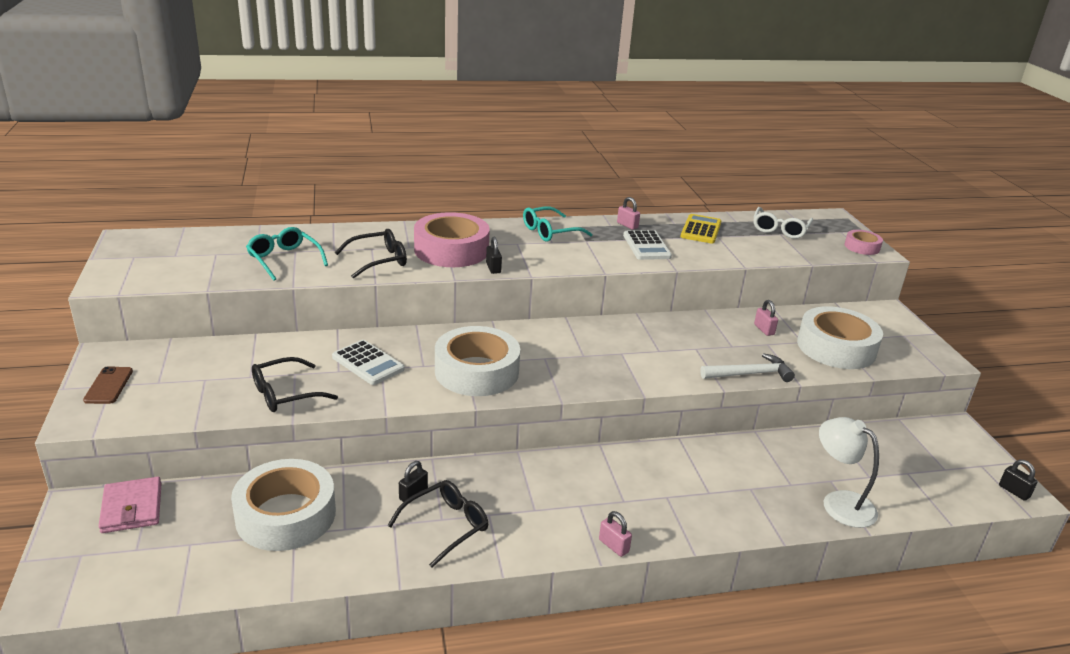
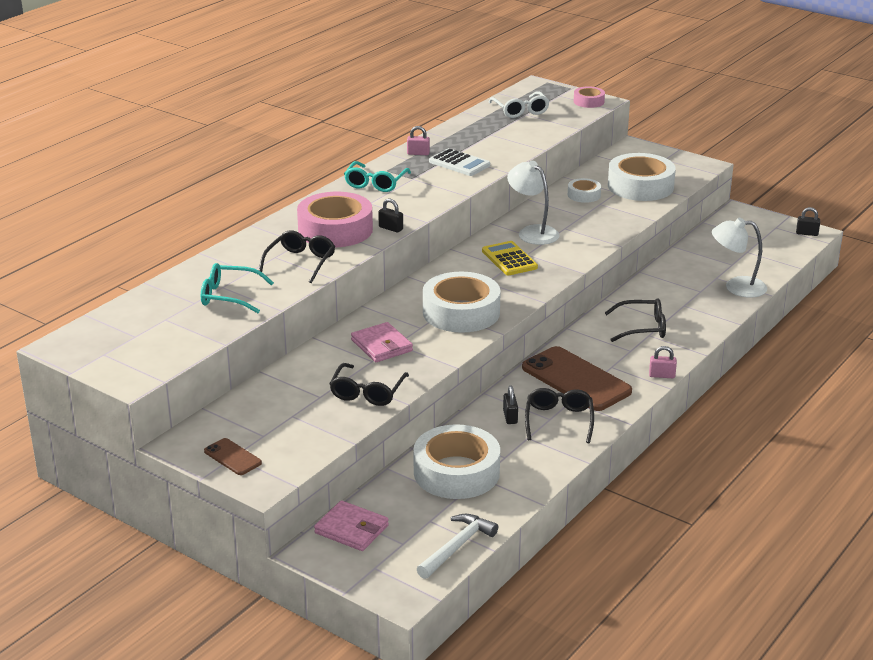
camera: 40 degrees left, 0 degrees up
white calculator [332,340,405,385] -> pink wallet [351,322,413,362]
yellow calculator [681,214,722,244] -> yellow calculator moved to [482,241,538,276]
white hammer [700,353,795,382] -> white hammer moved to [417,514,498,579]
pink padlock [754,300,778,336] -> white tape [568,178,601,203]
none -> white lamp [507,161,560,245]
none -> brown phone [522,346,632,411]
none -> black glasses [605,298,666,342]

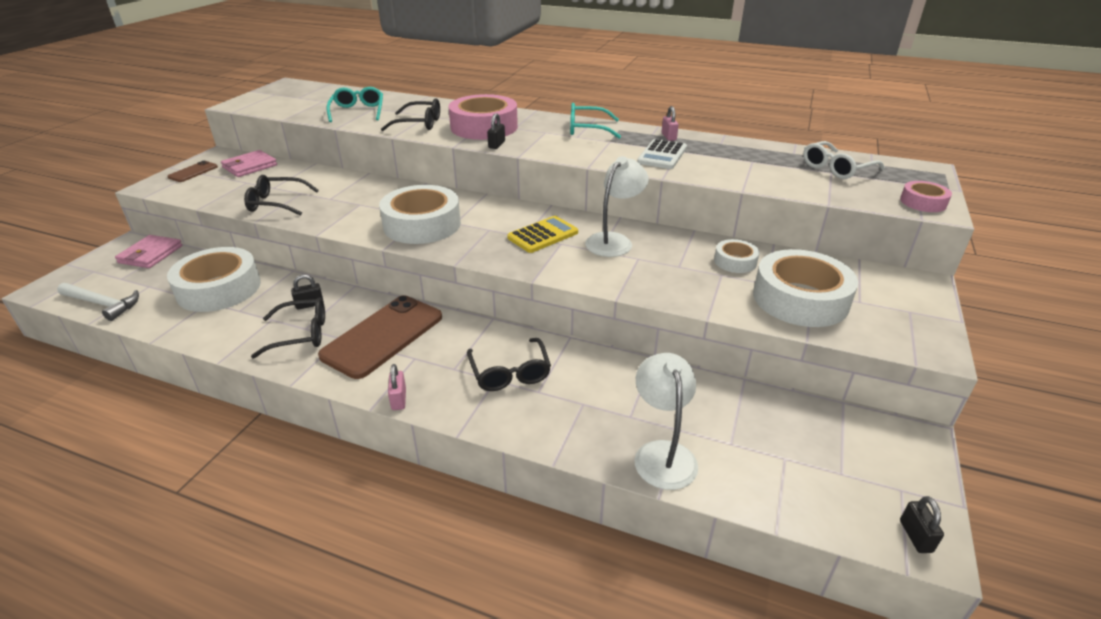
camera: 75 degrees right, 5 degrees up
pink wallet [351,322,413,362] -> pink wallet moved to [221,150,277,177]

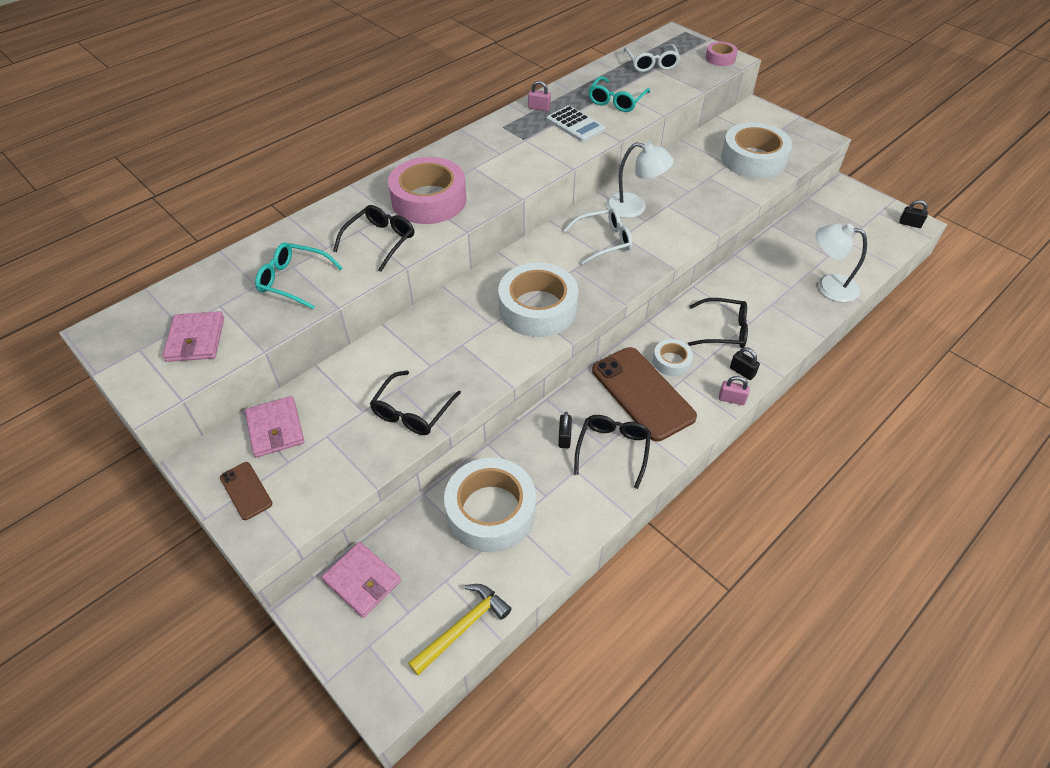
camera: 65 degrees left, 15 degrees up
white hammer [57,283,139,321] -> yellow hammer [408,584,512,676]
black padlock [487,113,505,149] -> black padlock moved to [730,347,760,380]
yellow calculator [508,216,578,253] -> white glasses [563,208,632,265]
turquoise glasses [570,103,621,139] -> turquoise glasses moved to [588,76,650,112]
white lamp [585,156,649,257] -> white lamp turned 135 degrees clockwise [606,142,674,218]
white tape [714,239,759,273] -> white tape moved to [653,339,693,376]
none -> pink wallet [163,311,224,362]

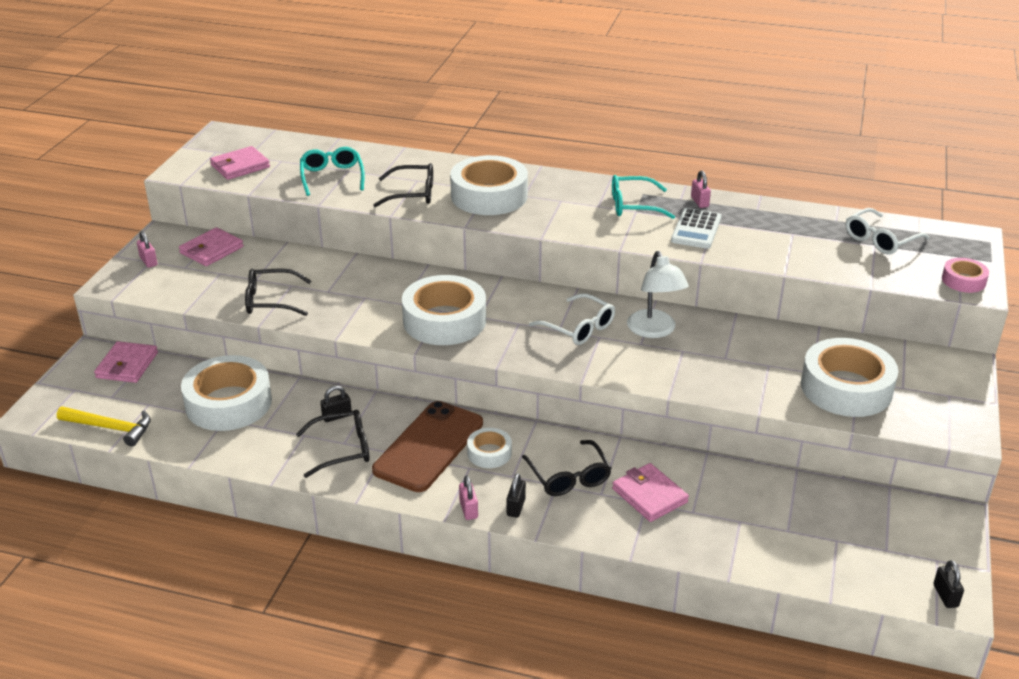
camera: 60 degrees right, 15 degrees down
brown phone [220,462,272,520] -> pink padlock [137,231,157,268]
pink tape [388,157,466,224] -> white tape [450,155,528,215]
turquoise glasses [588,76,650,112] -> turquoise glasses moved to [612,175,675,219]
white lamp [816,224,867,302] -> none
none -> pink wallet [612,463,689,522]

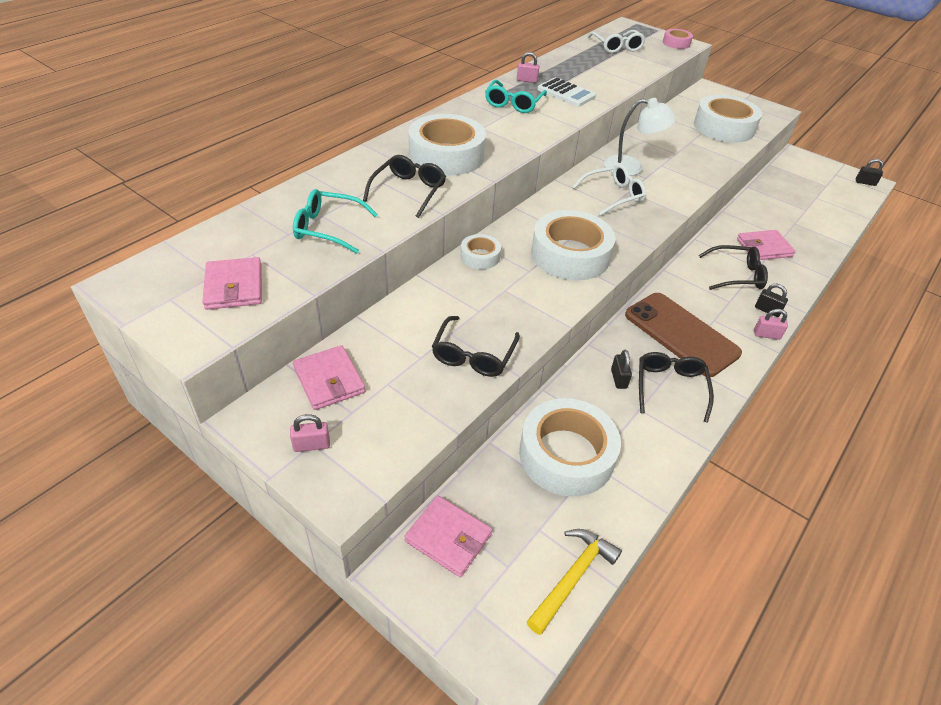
camera: 70 degrees left, 10 degrees up
white tape [467,428,512,468] -> white tape moved to [461,234,501,269]

